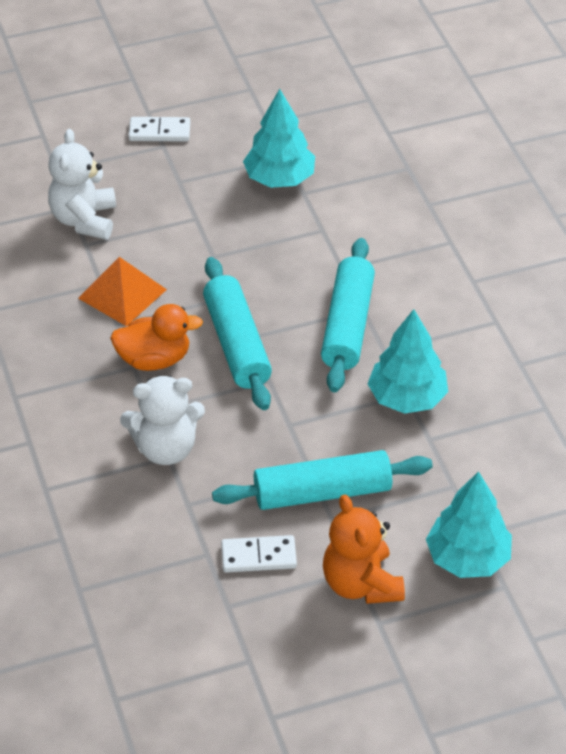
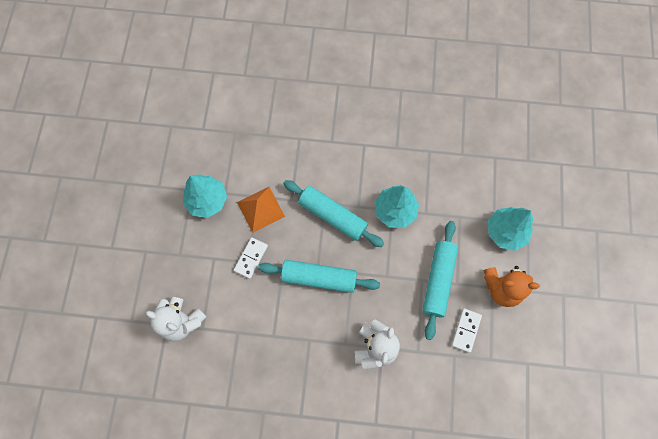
camera: 65 degrees left, 25 degrees up
orange pyramid [78,257,167,326] -> orange pyramid moved to [237,187,285,233]
orange duck [110,304,203,371] -> none
white domino [129,117,190,142] -> white domino moved to [234,237,268,279]

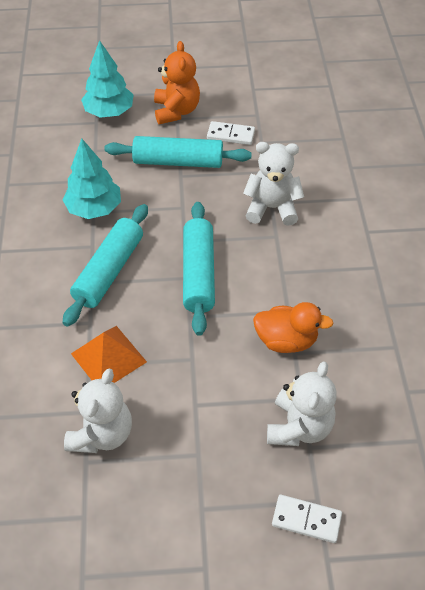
camera: 100 degrees left, 20 degrees down
turquoise tree [183,174,227,218] -> white teddy bear [64,368,132,453]
white domino [234,237,268,279] -> white domino moved to [272,495,342,543]
none -> orange duck [253,302,333,353]

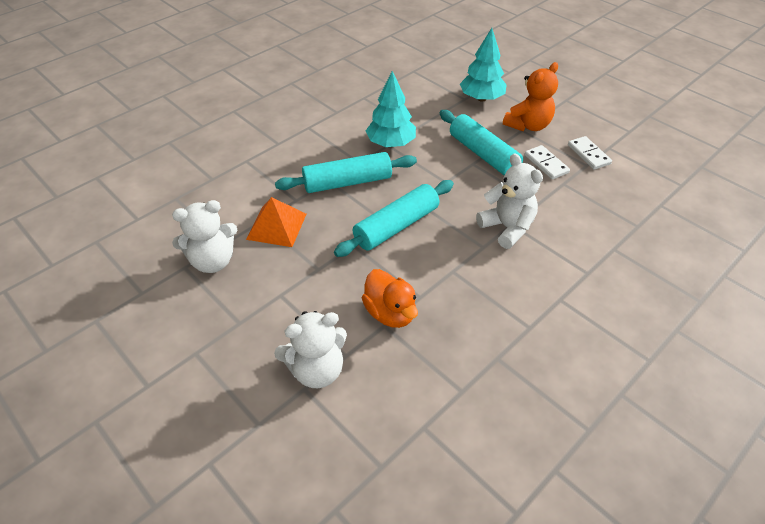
camera: 50 degrees right, 5 degrees down
white domino [272,495,342,543] -> white domino moved to [568,136,612,170]

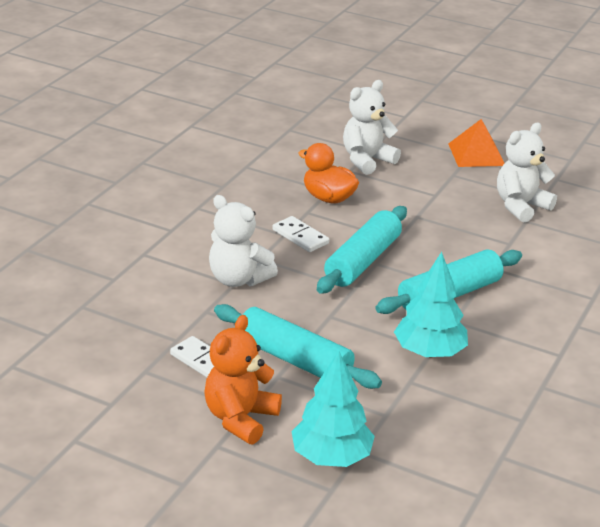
camera: 160 degrees right, 15 degrees down
orange pyramid [246,197,306,247] -> orange pyramid moved to [448,119,504,167]
white domino [568,136,612,170] -> white domino moved to [273,216,329,252]

